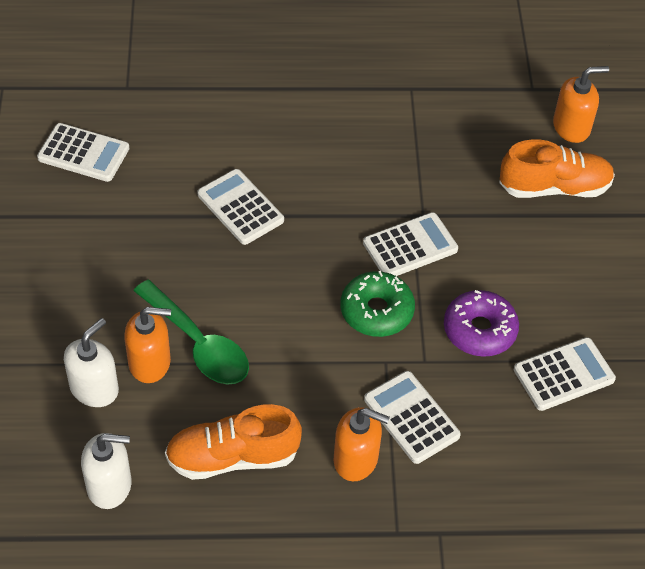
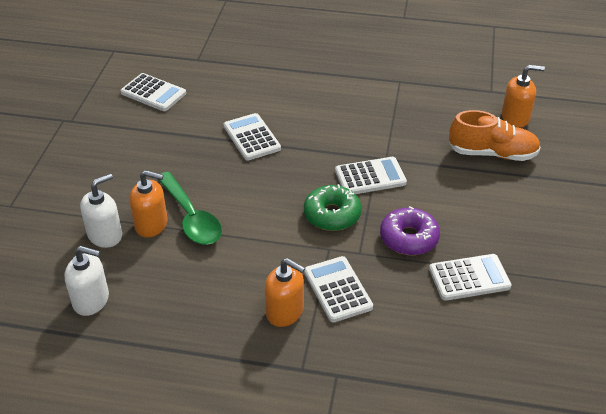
camera: 15 degrees right, 10 degrees down
orange shoe [165,404,302,480] -> none

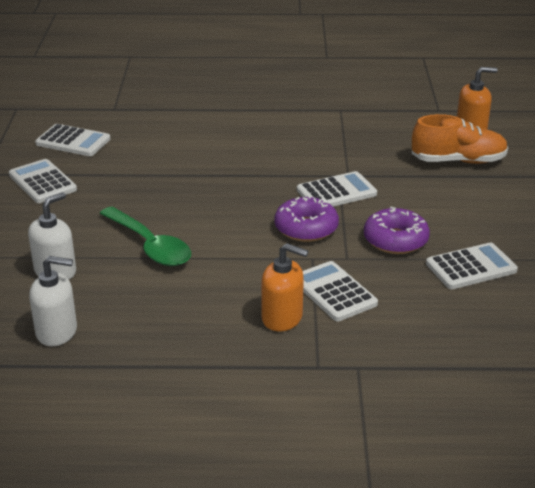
camera: 10 degrees left, 10 degrees down
orange soap dispenser [129,170,167,238] -> none
white calculator [224,113,281,161] -> white calculator moved to [9,159,77,203]
green donut [304,184,362,231] -> purple donut [274,195,339,242]

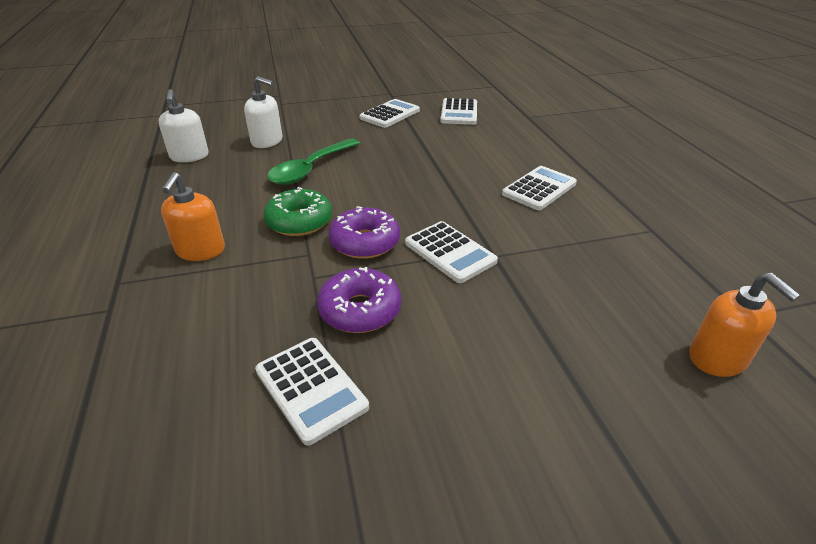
camera: 75 degrees right, 5 degrees up
white calculator [303,261,378,321] -> white calculator moved to [502,166,577,210]
orange shoe [412,114,508,164] -> none
none -> green donut [263,187,332,236]

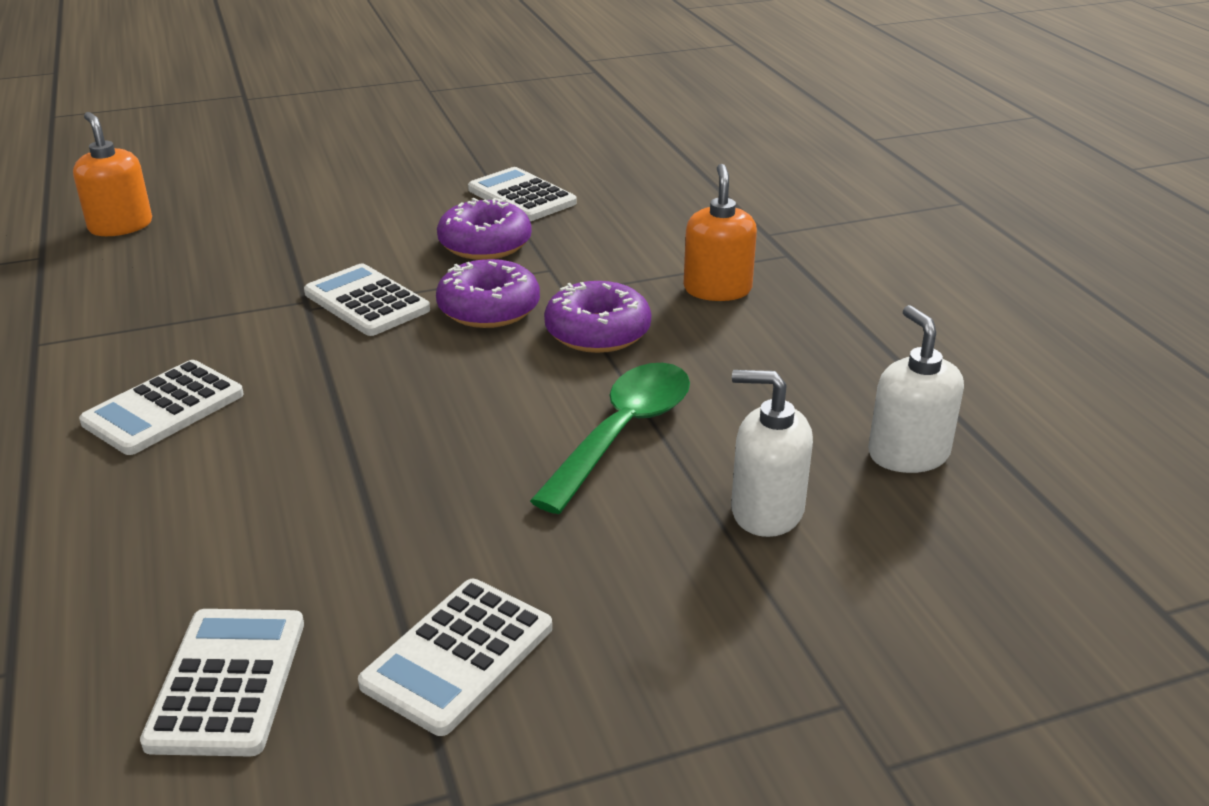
camera: 175 degrees right, 5 degrees down
green donut [263,187,332,236] -> purple donut [544,281,651,353]

